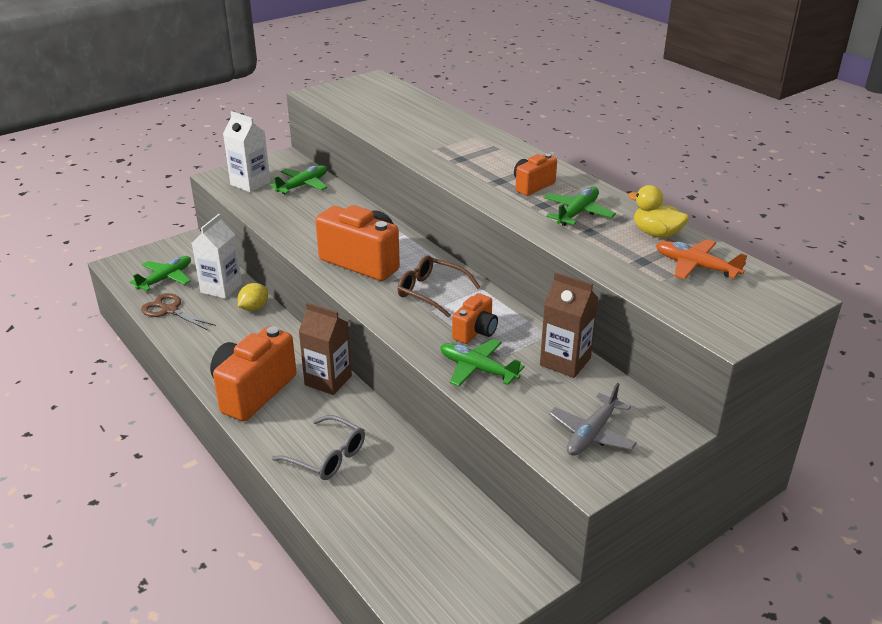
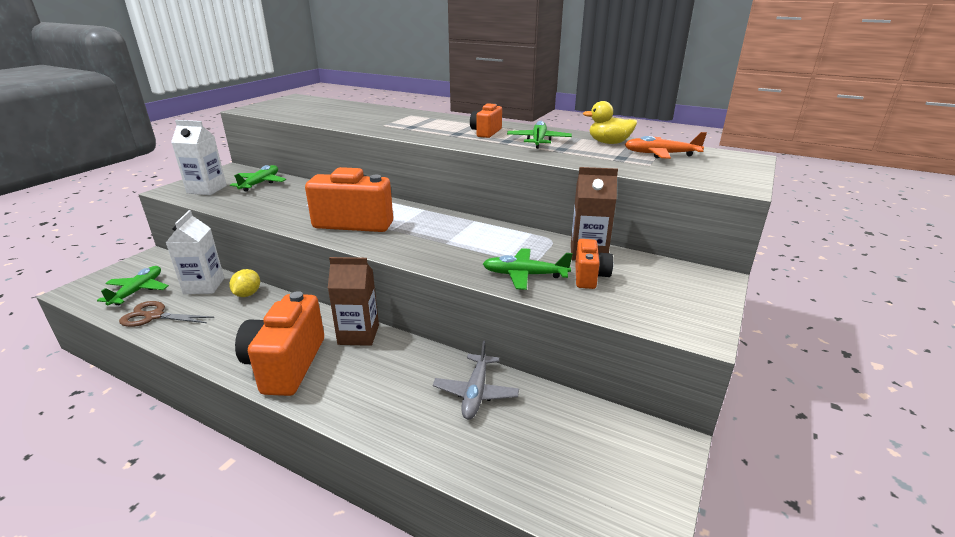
camera: 25 degrees left, 5 degrees down
grey glasses [272,415,365,480] -> none
brown glasses [397,255,480,318] -> none
orange camera [452,293,498,344] -> orange camera moved to [575,239,613,289]
grey plane [549,383,637,456] -> grey plane moved to [433,340,519,419]

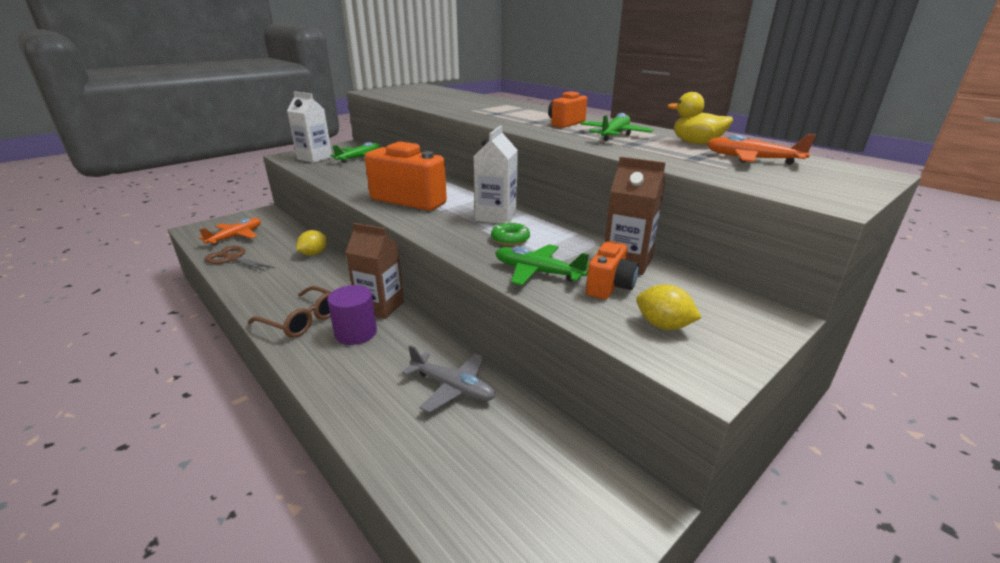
camera: 20 degrees right, 0 degrees up
green plane [97,266,169,306] -> orange plane [199,218,261,246]
white carton [166,210,224,294] -> white carton moved to [474,126,518,224]
orange camera [235,291,324,396] -> brown glasses [248,286,331,338]
grey plane [433,340,519,419] -> grey plane turned 90 degrees counterclockwise [402,345,495,413]
none -> purple cylinder [327,285,377,345]
none -> green donut [491,221,530,246]
none -> yellow lemon [636,284,702,330]

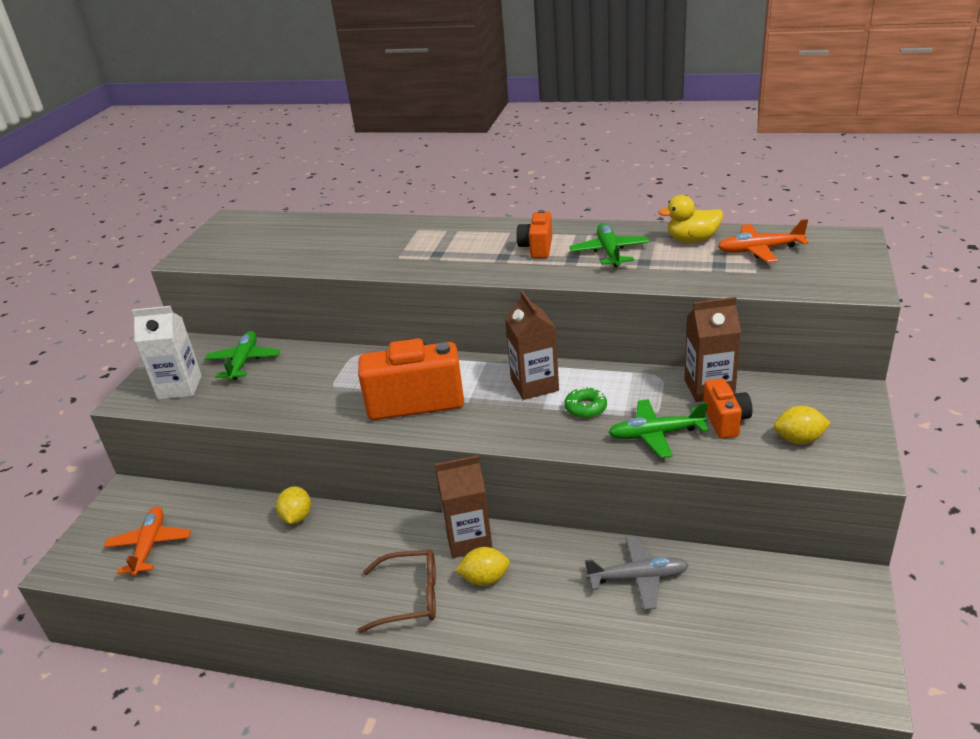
camera: 30 degrees left, 5 degrees up
brown scissors [205,246,275,271] -> none
purple cylinder [327,285,377,345] -> yellow lemon [456,547,510,586]
white carton [474,126,518,224] -> brown carton [505,291,559,400]

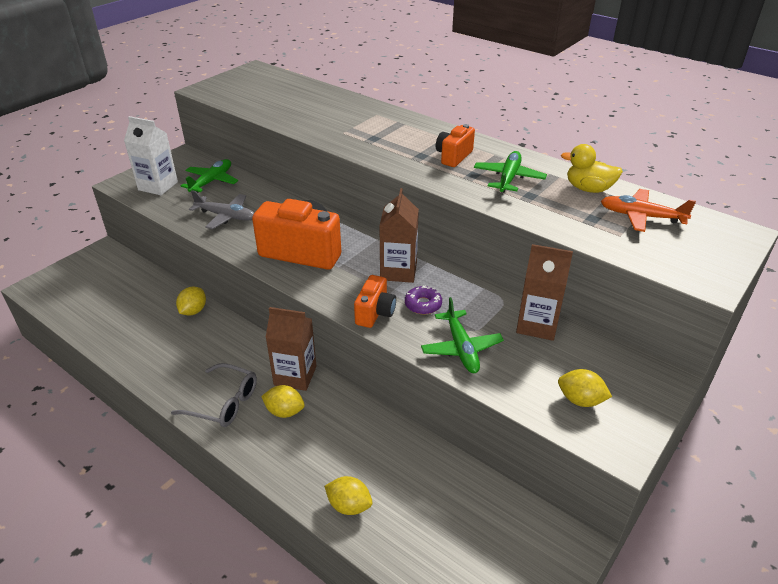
camera: 20 degrees right, 5 degrees up
orange plane [104,506,191,576] -> none
brown glasses [358,550,436,633] -> grey glasses [171,363,257,427]
green donut [564,386,607,418] -> purple donut [405,285,442,315]
grey plane [585,536,689,610] -> grey plane moved to [189,190,254,229]
green plane [608,399,709,458] -> green plane turned 120 degrees counterclockwise [421,297,504,373]
orange camera [703,378,752,439] -> orange camera moved to [354,275,396,328]
none -> yellow lemon [324,476,372,515]

